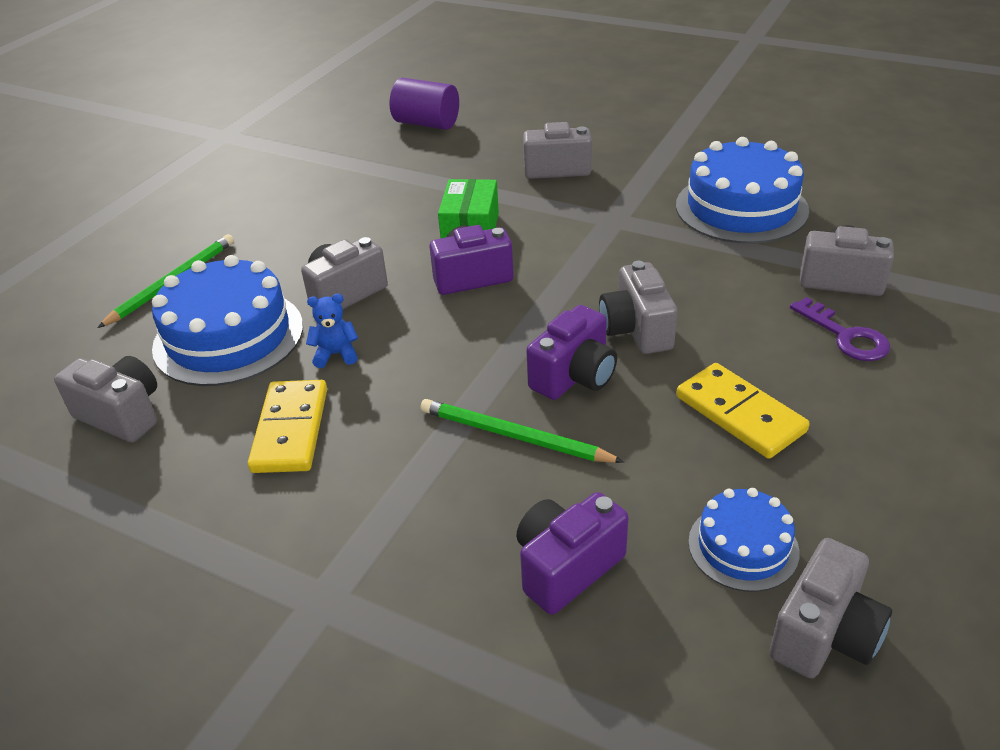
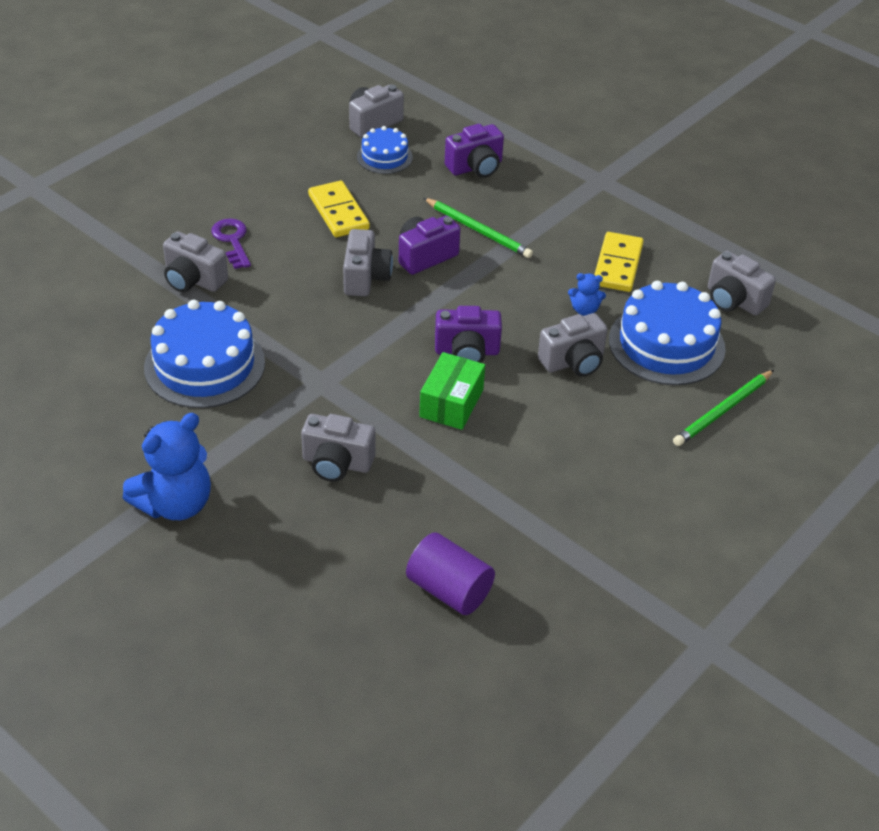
camera: 170 degrees left, 5 degrees up
none -> blue teddy bear [123,413,211,520]

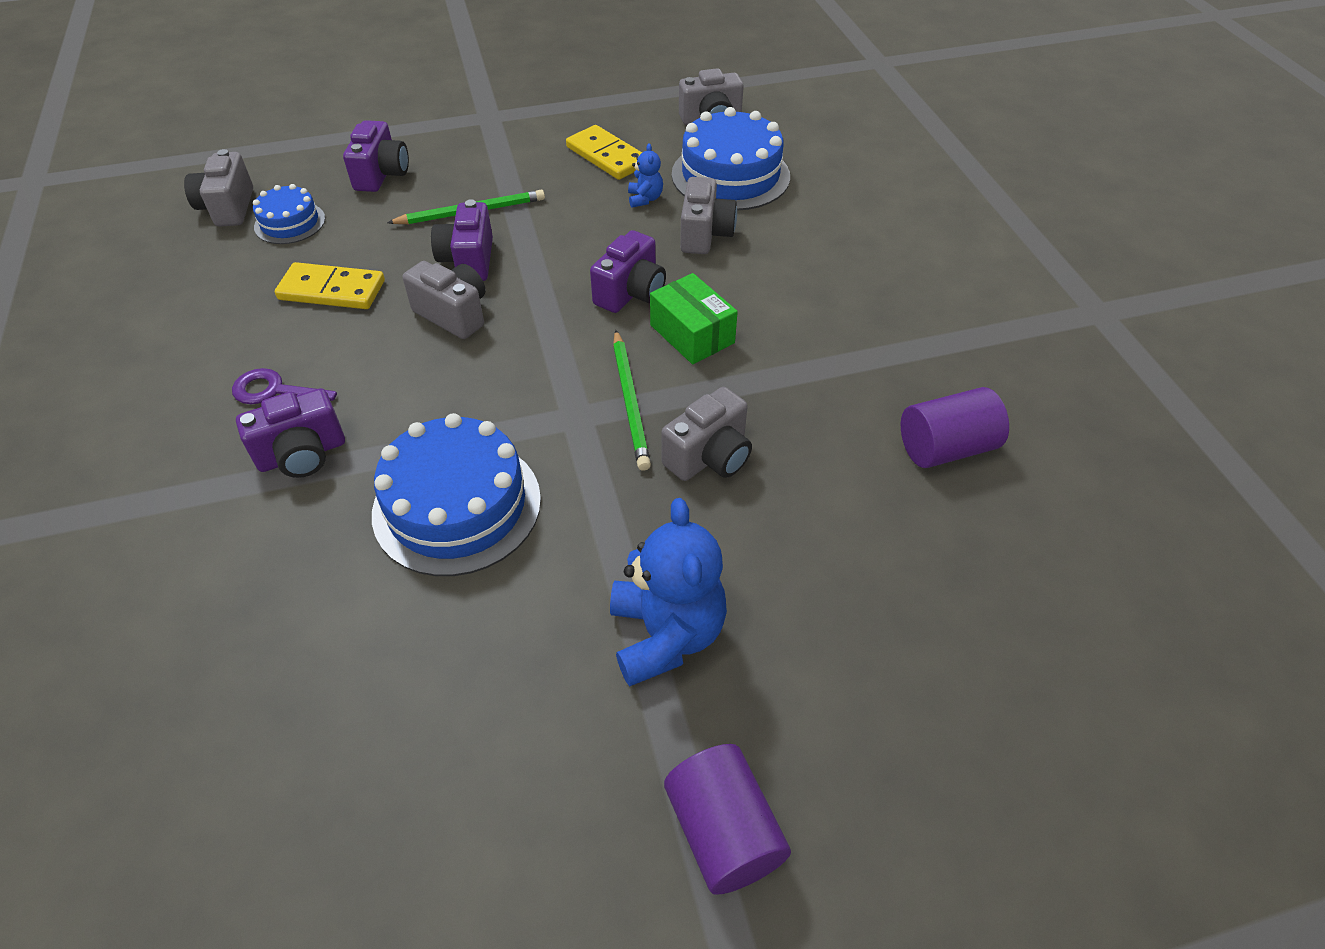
camera: 55 degrees left, 5 degrees up
grey camera [163,232,228,292] -> purple camera [236,388,345,478]
blue teddy bear [568,273,606,316] -> blue teddy bear turned 45 degrees counterclockwise [628,143,663,208]
green pencil [673,370,774,446] -> green pencil moved to [613,330,651,471]
none -> purple cylinder [664,744,791,895]

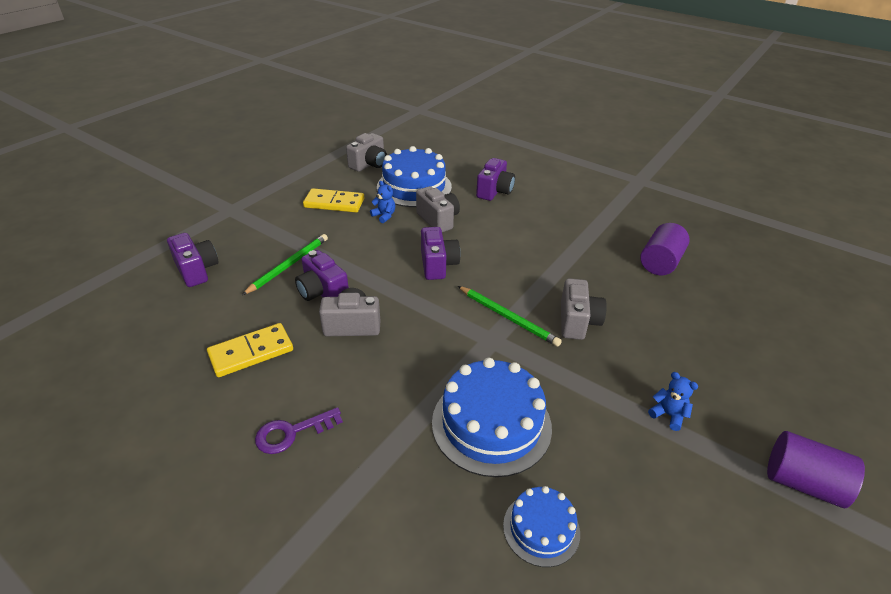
camera: 40 degrees left, 10 degrees down
grey camera [184,149,253,227] -> none
purple camera [236,388,345,478] -> purple camera moved to [476,158,515,201]
blue cake [253,184,325,244] -> blue cake moved to [503,486,580,567]
blue teddy bear [610,498,727,687] -> blue teddy bear [648,372,698,431], size x0.48
green box [650,273,738,365] -> none

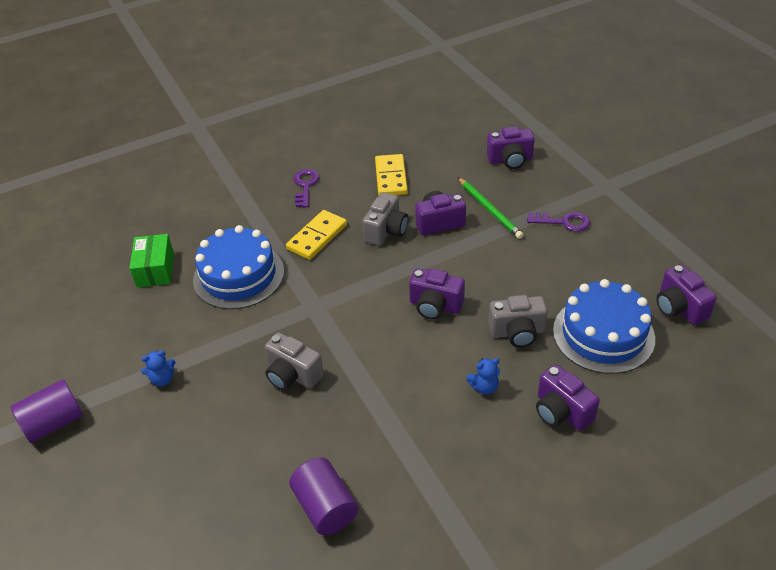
camera: 120 degrees right, 5 degrees up
yellow domino [303,188,364,212] -> yellow domino moved to [286,210,347,260]
grey camera [346,133,387,172] -> purple camera [656,265,717,325]
blue teddy bear [370,181,395,223] -> blue teddy bear moved to [466,358,500,395]
green pencil [458,286,562,347] -> none
blue cake [503,486,580,567] -> green box [129,234,174,287]
none -> purple key [527,212,590,232]

